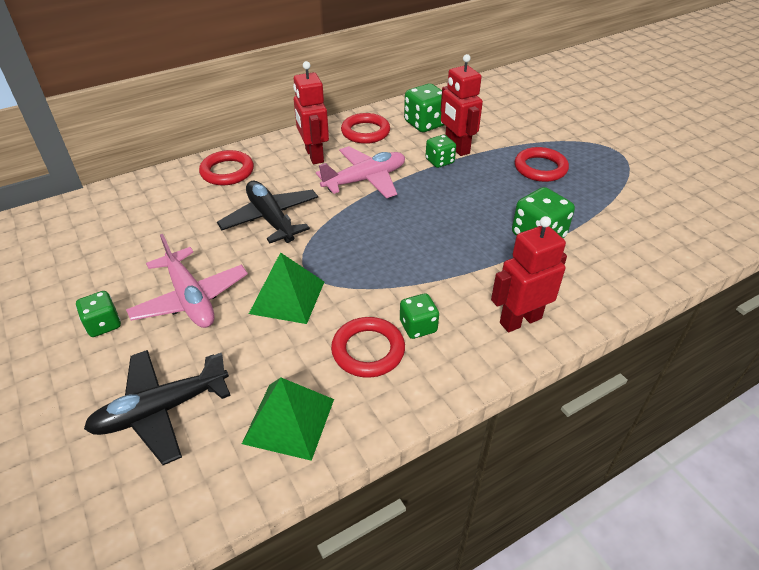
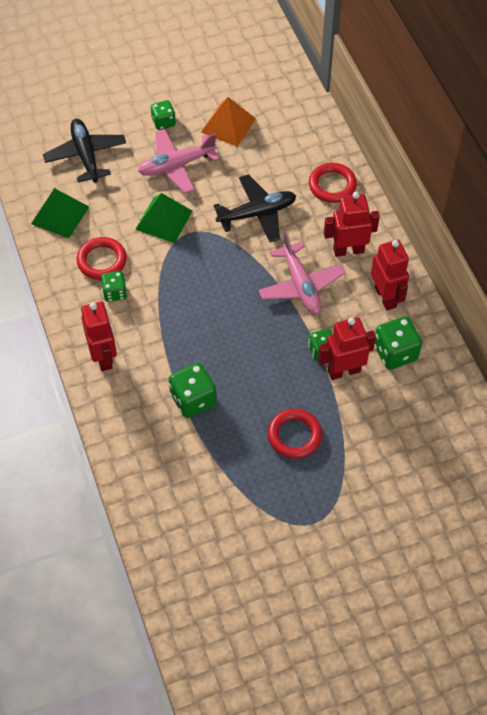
camera: 100 degrees right, 15 degrees up
red ring [341,113,390,144] -> red robot [371,240,409,310]
none -> orange pyramid [201,97,256,147]

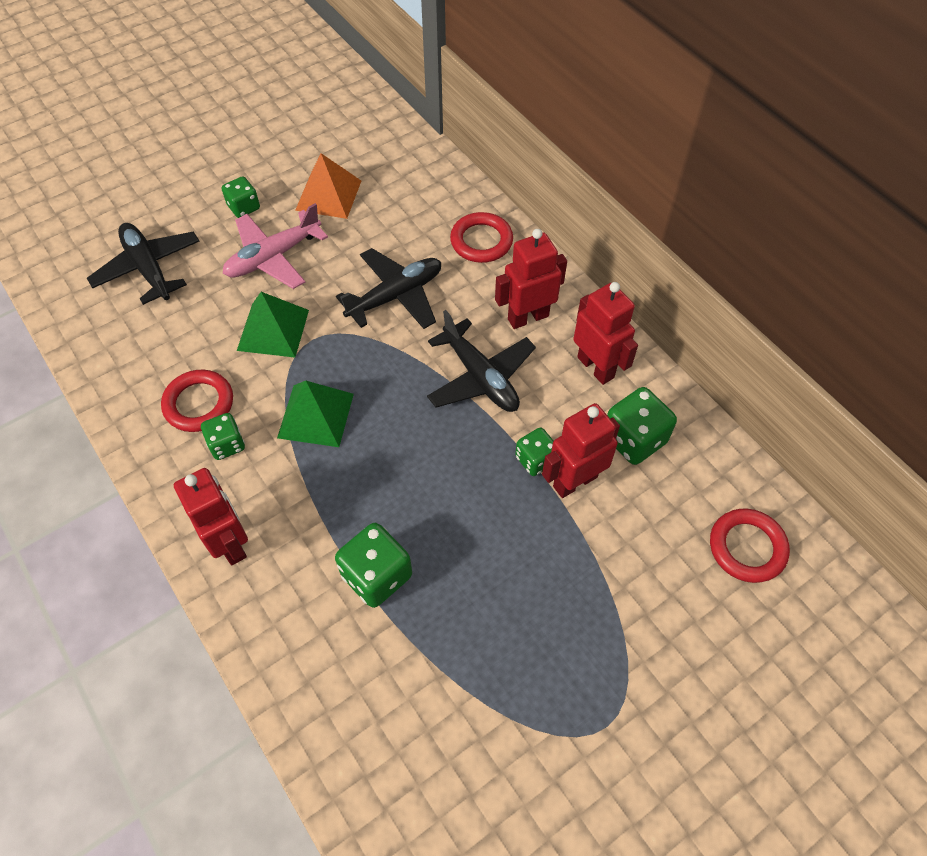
camera: 15 degrees left, 0 degrees up
green pyramid [31,188,89,238] -> green pyramid moved to [277,381,354,447]
pink plane [258,233,345,314] -> black plane [427,310,536,412]
red ring [268,409,322,459] -> red ring moved to [710,508,790,583]

